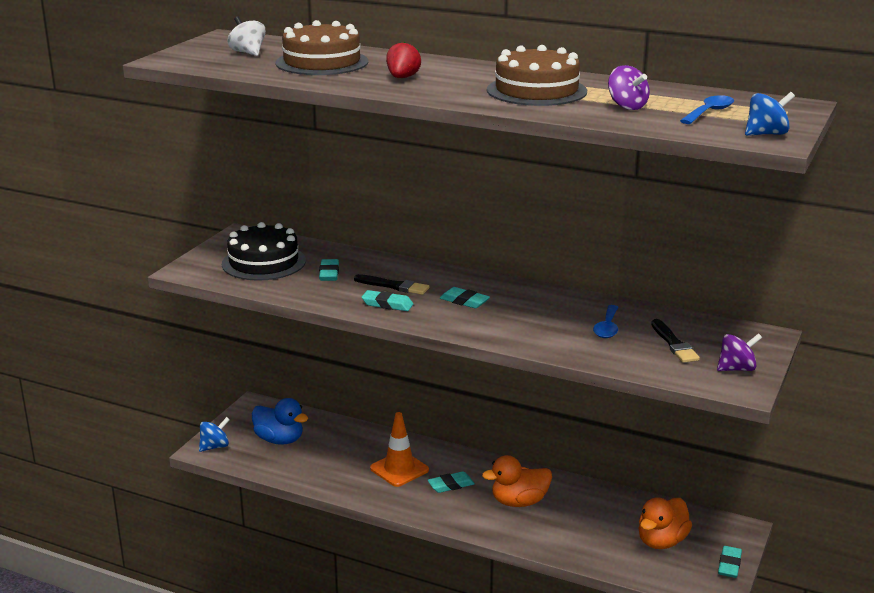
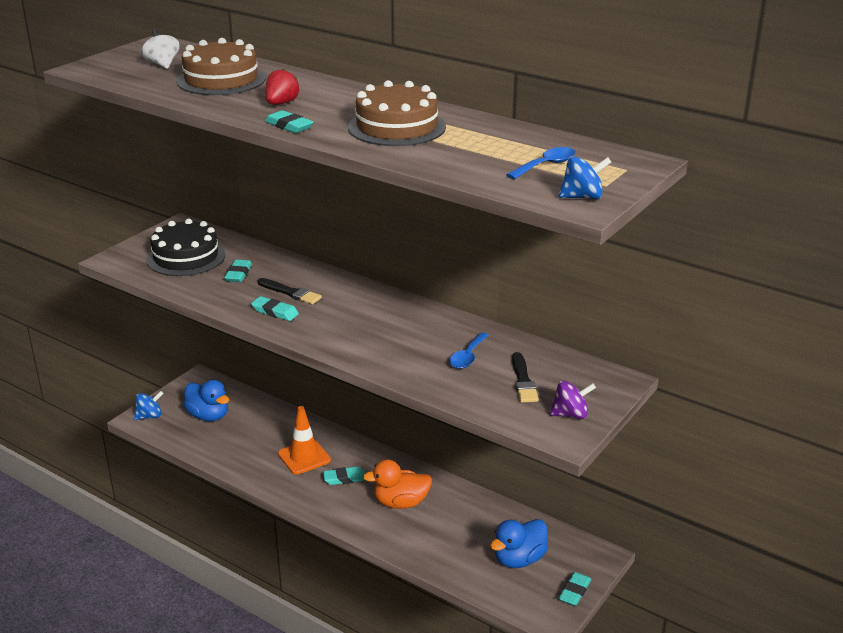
camera: 10 degrees right, 5 degrees up
turquoise eraser [440,287,490,309] -> turquoise eraser moved to [265,110,313,133]
purple spinning top [608,65,650,110] -> none
orange duck [638,497,692,549] -> blue duck [490,519,548,568]

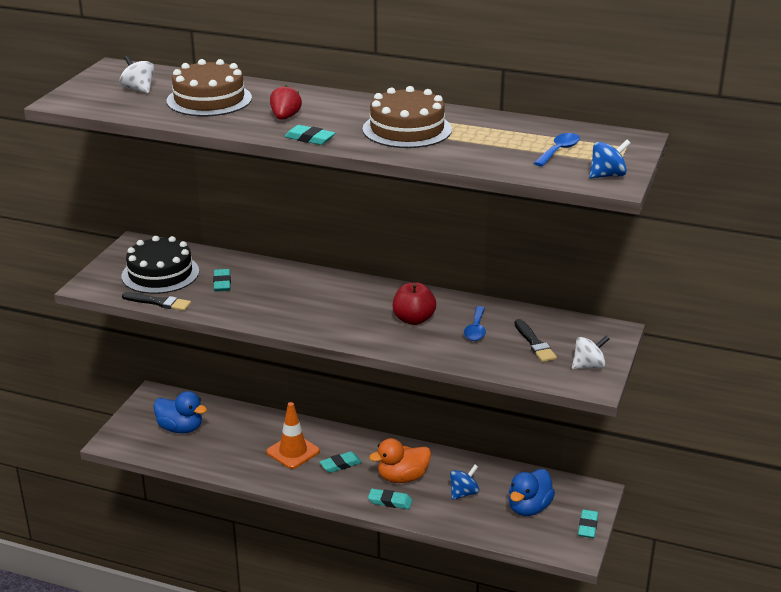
camera: 15 degrees left, 0 degrees up
blue spinning top [134,391,164,420] -> blue spinning top moved to [450,465,479,500]
turquoise eraser [251,296,299,321] -> turquoise eraser moved to [368,489,412,509]
black brush [258,278,322,304] -> black brush moved to [122,292,191,311]
purple spinning top [549,381,596,419] -> white spinning top [572,335,609,369]
none -> red apple [393,283,436,325]

